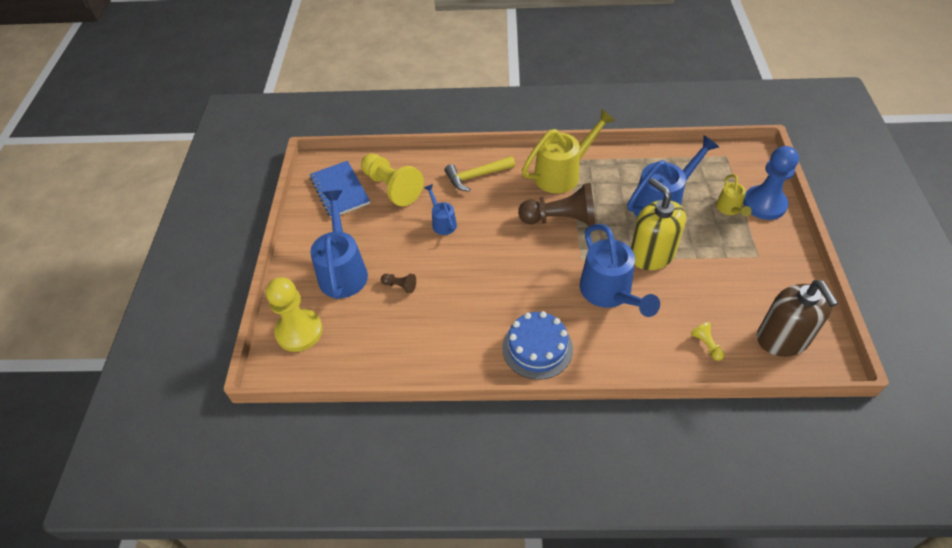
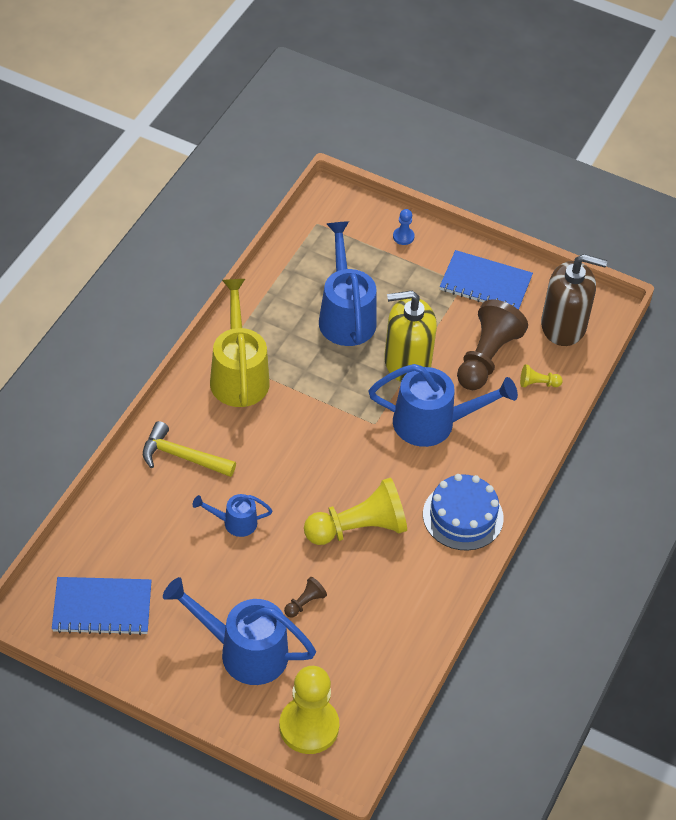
camera: 70 degrees left, 0 degrees up
yellow pawn [361,153,424,206] -> yellow pawn moved to [304,478,407,545]
yellow hammer [445,156,515,191] -> yellow hammer turned 105 degrees clockwise [143,421,236,477]
brown pawn [518,183,595,226] -> brown pawn moved to [457,299,528,390]
yellow watering can [716,174,752,216] -> none
blue pawn [743,146,799,220] -> blue pawn [393,209,415,245], size x0.44
none -> blue notebook [440,250,533,310]

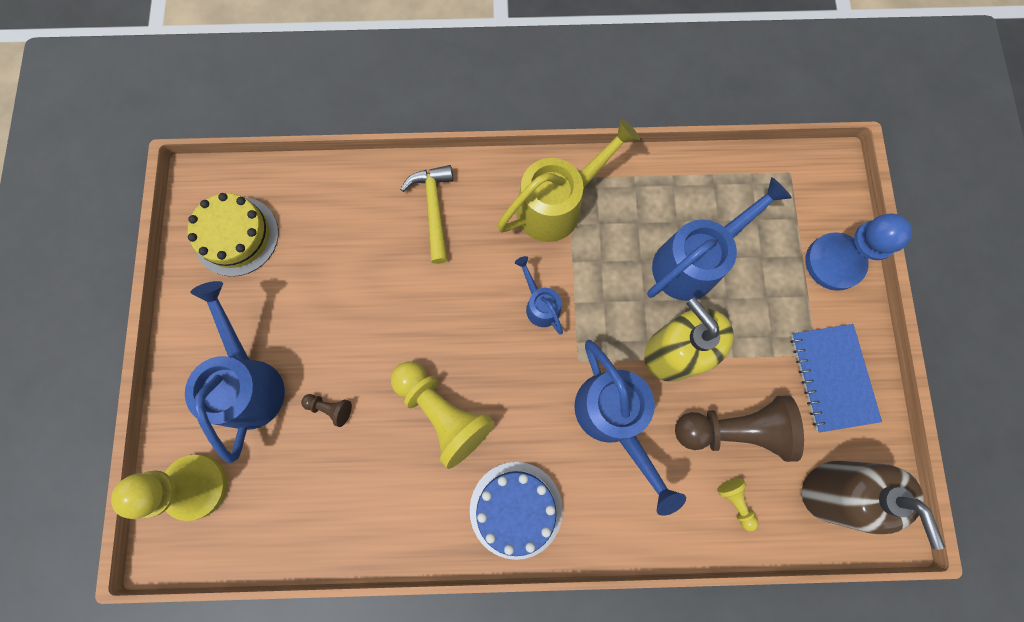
camera: 65 degrees right, 25 degrees up
blue notebook [52,577,152,635] -> yellow cake [188,193,279,277]
blue watering can [193,494,272,537] -> blue watering can moved to [515,256,563,334]
blue pawn [393,209,415,245] -> blue pawn [805,213,912,291], size x2.29

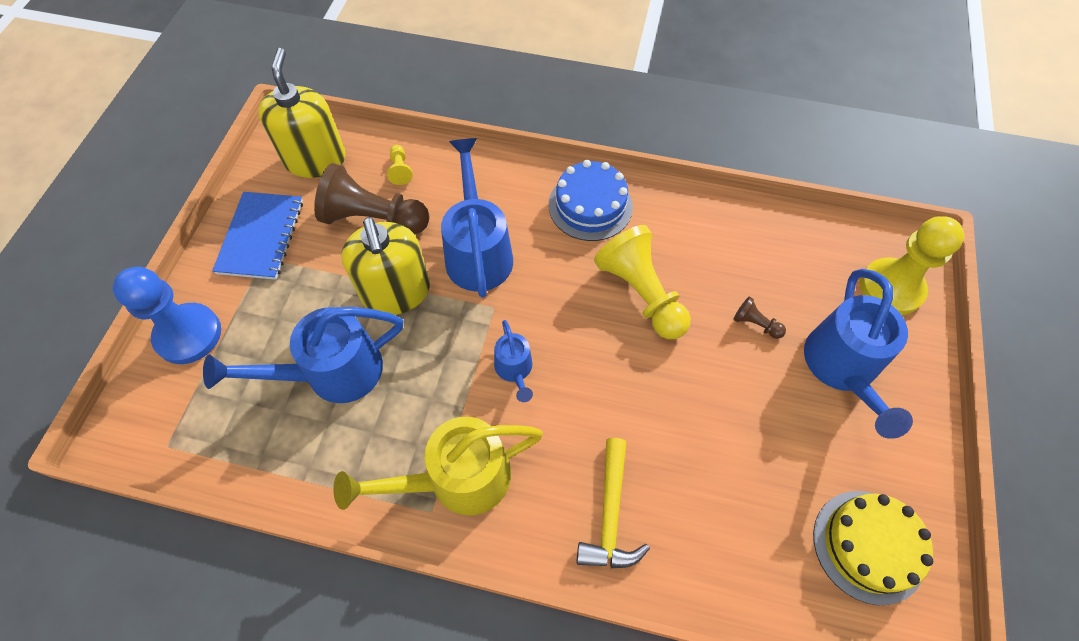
camera: 165 degrees left, 15 degrees down
brown soap dispenser [802,461,945,550] -> yellow soap dispenser [258,48,346,178]

